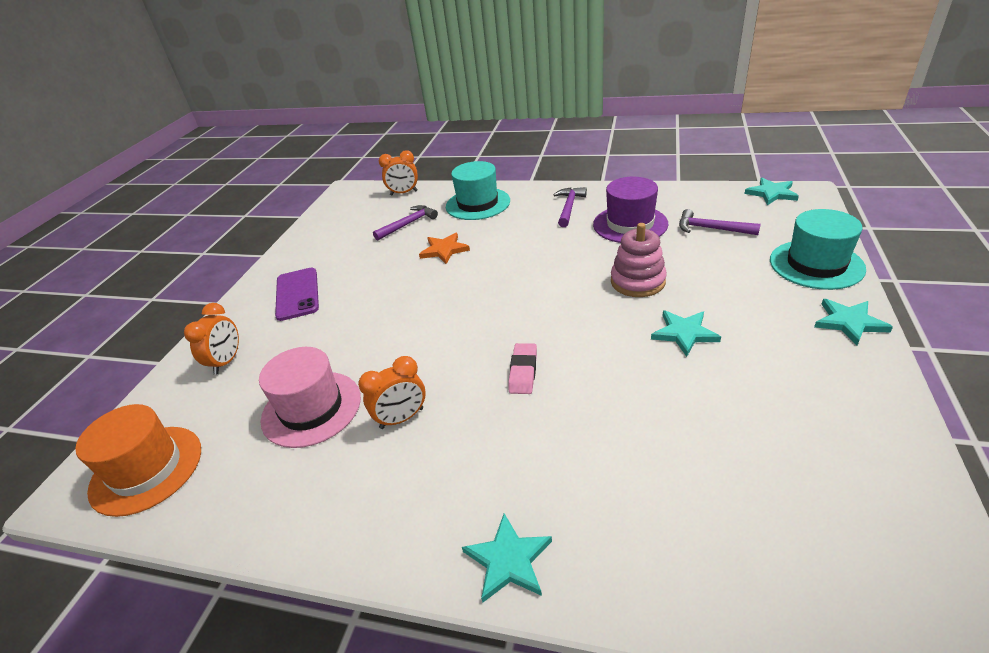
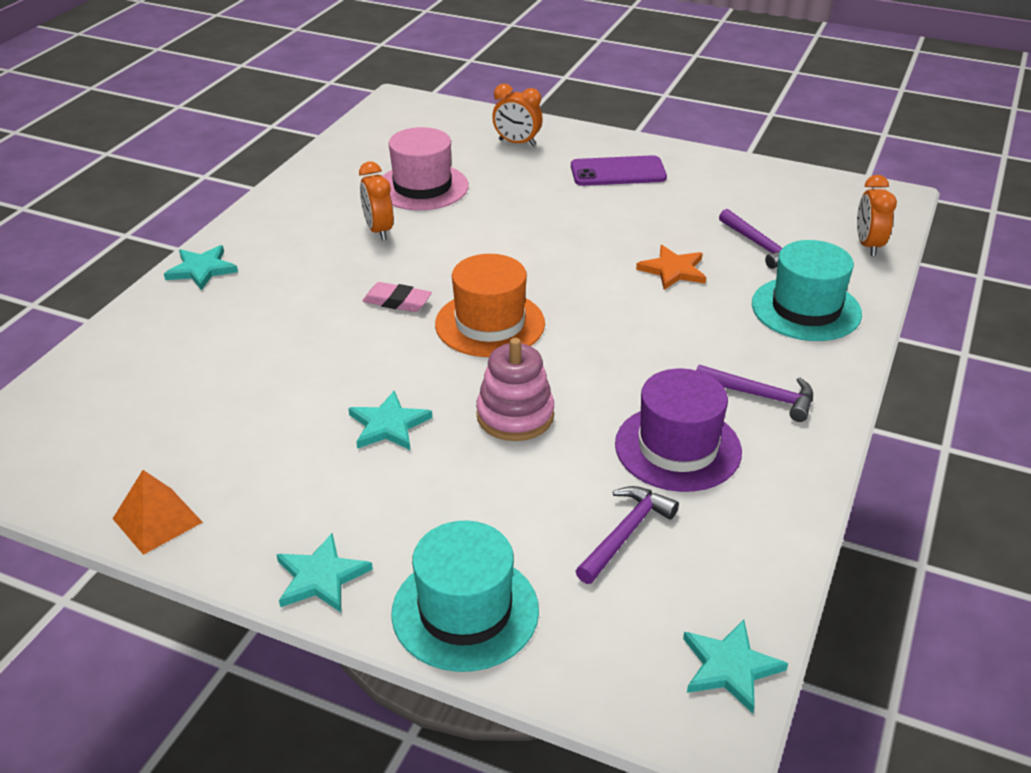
camera: 95 degrees right, 0 degrees up
orange hat [75,404,201,517] -> orange hat moved to [435,254,545,357]
none -> orange pyramid [113,470,203,555]

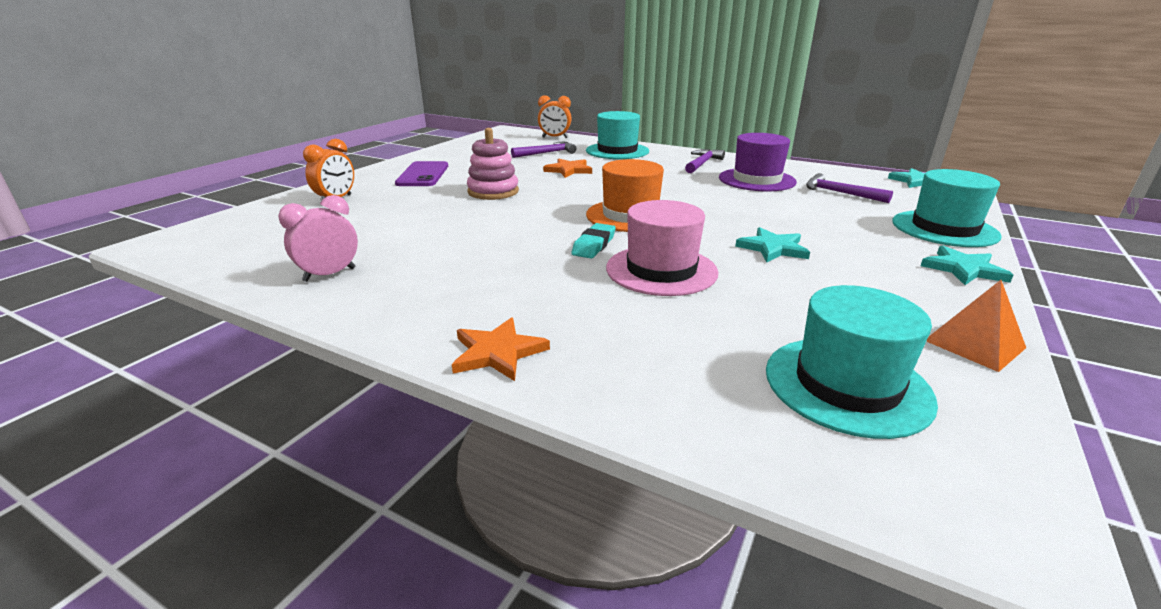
camera: 85 degrees left, 10 degrees down
turquoise star [164,245,238,291] -> orange star [452,317,550,381]
orange clock [359,162,393,241] -> none
pink eraser [363,282,432,312] -> turquoise eraser [571,223,616,259]
pink hat [383,127,469,210] -> pink hat moved to [606,200,719,296]
pink stacking toy [476,338,554,441] -> pink stacking toy moved to [467,128,519,200]
none -> pink clock [278,195,358,282]
none -> turquoise hat [766,285,938,439]

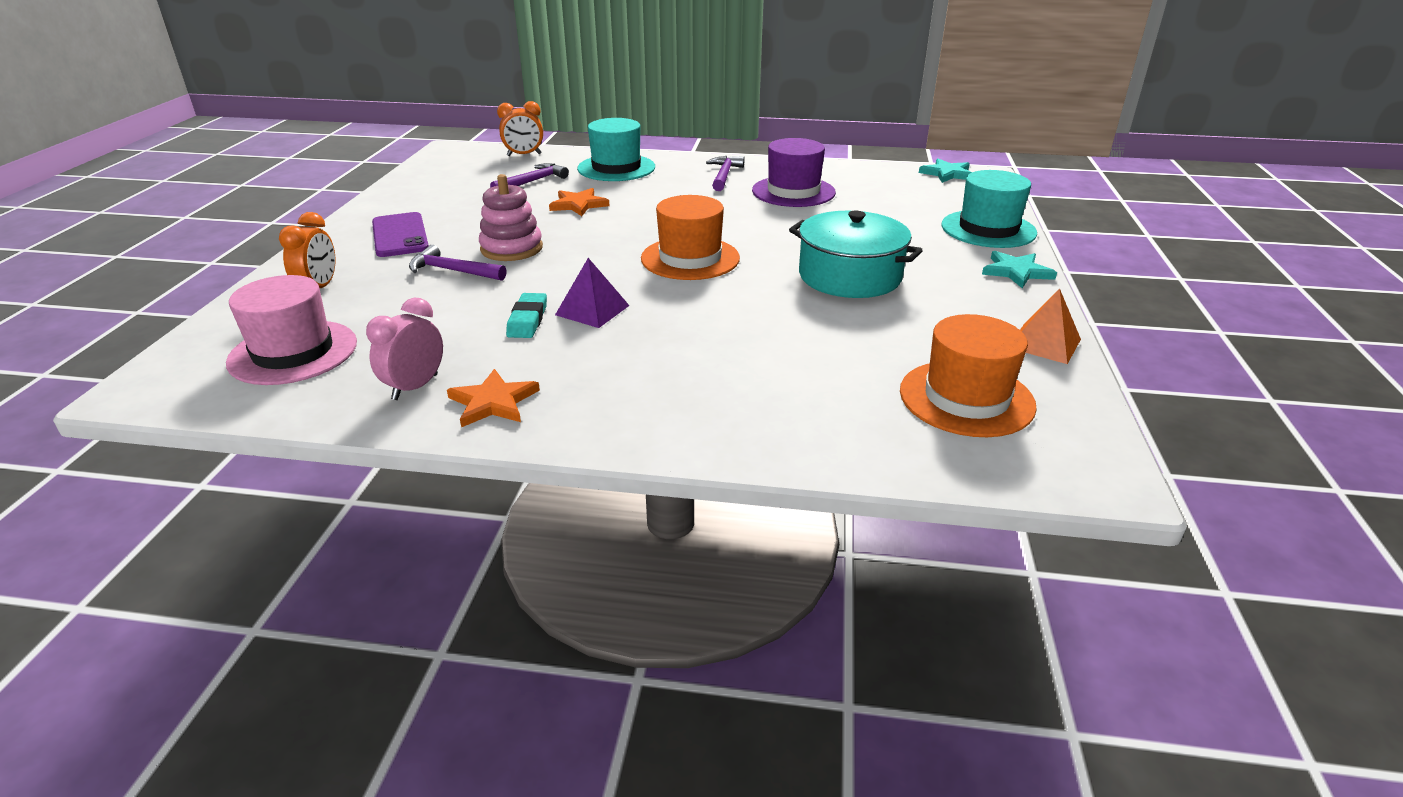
camera: 20 degrees left, 5 degrees up
orange star [452,317,550,381] -> orange star moved to [447,369,540,427]
turquoise eraser [571,223,616,259] -> turquoise eraser moved to [506,293,547,338]
pink hat [606,200,719,296] -> pink hat moved to [226,275,357,385]
turquoise star [735,227,810,262] -> turquoise pot [789,211,923,298]
turquoise hat [766,285,938,439] -> orange hat [900,314,1037,437]
purple hammer [806,173,893,203] -> purple hammer moved to [409,245,507,281]
none -> purple pyramid [555,258,630,328]

